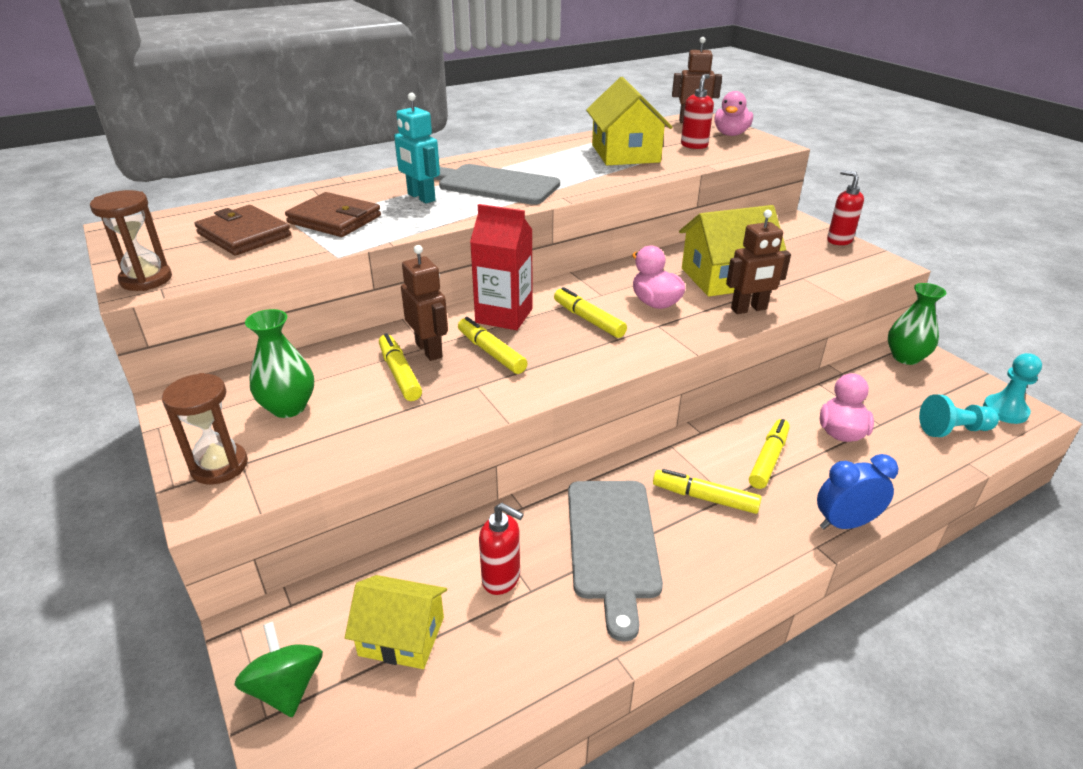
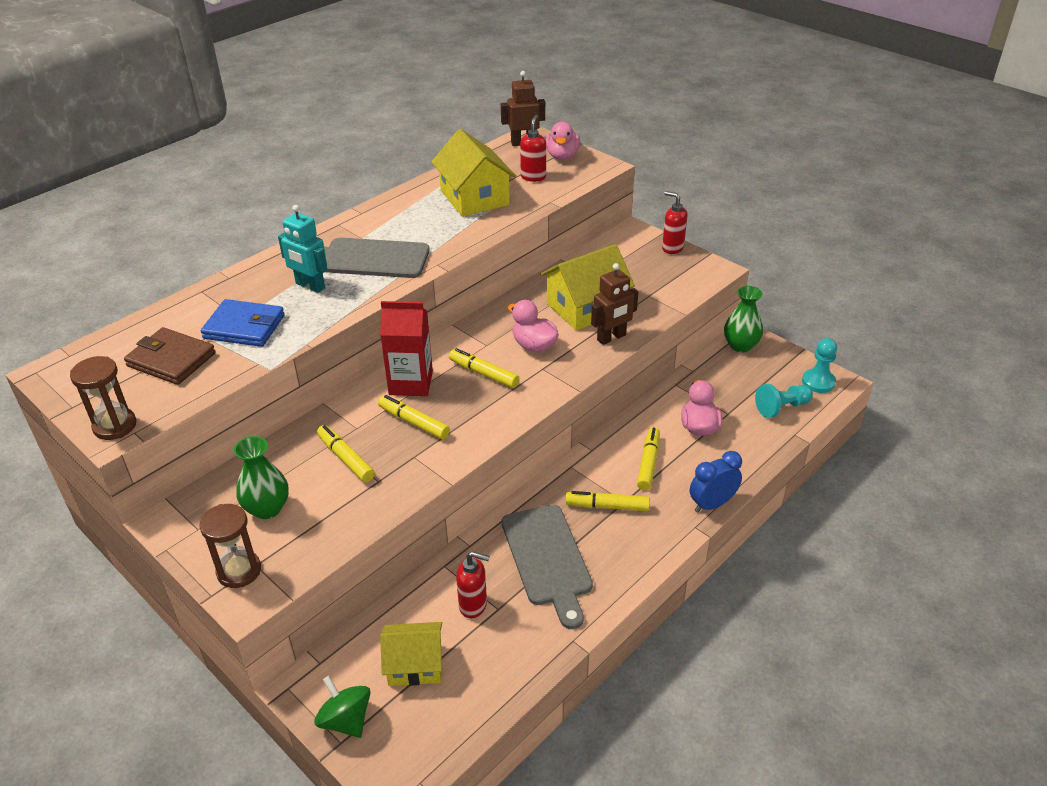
camera: 15 degrees left, 5 degrees up
brown wallet [285,192,381,237] -> blue wallet [201,299,285,347]
brown robot [401,245,448,361] -> none

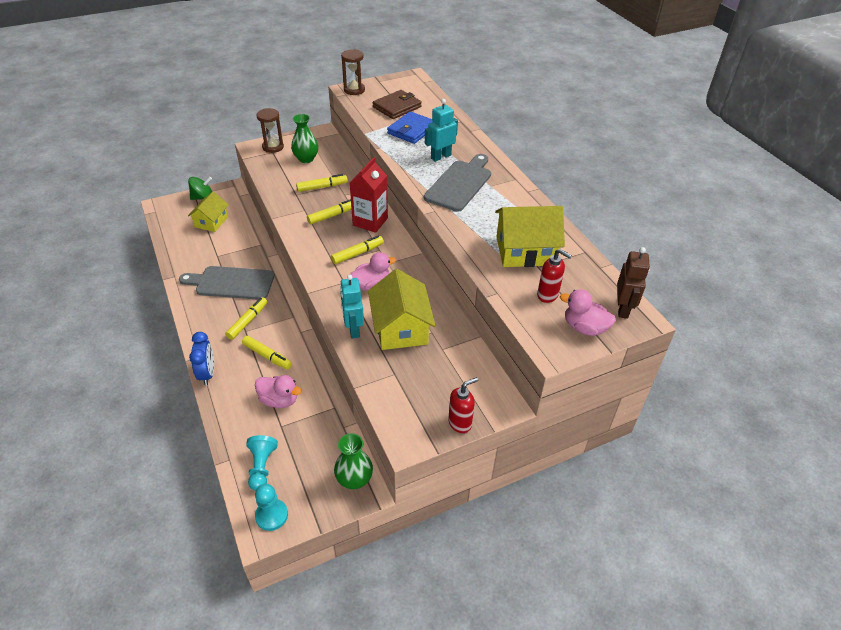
camera: 110 degrees right, 5 degrees up
red soap dispenser [456,551,490,618] -> none
brown robot [591,263,638,345] -> turquoise robot [340,274,364,338]

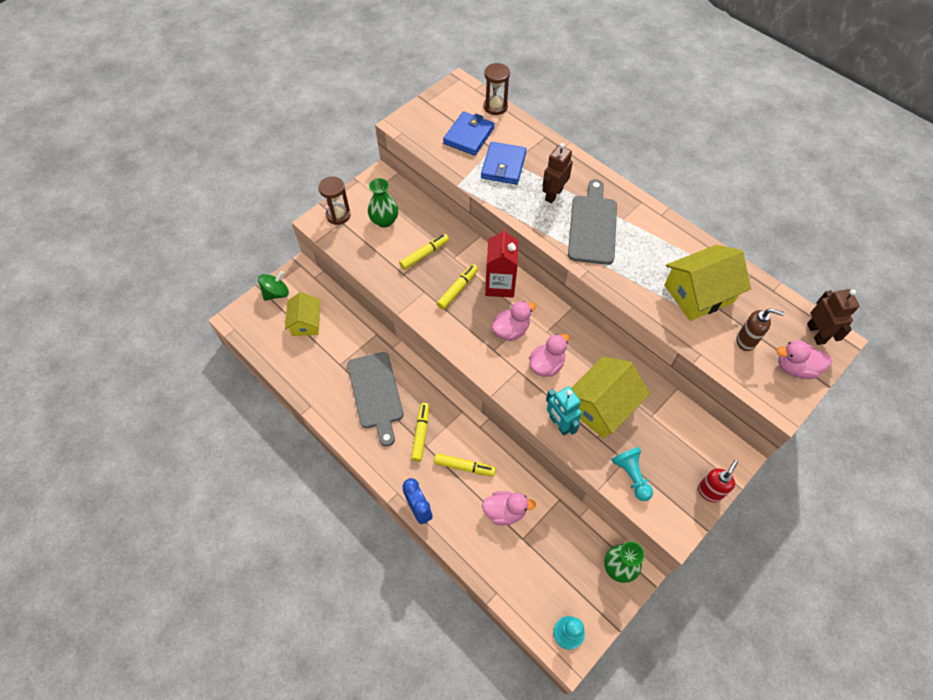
camera: 20 degrees left, 15 degrees up
grey cutting board [179,266,275,300] -> grey cutting board turned 90 degrees counterclockwise [347,352,404,447]
turquoise pawn [246,435,278,491] -> turquoise pawn moved to [611,447,653,501]
yellow marker [331,236,384,264] -> pink duck [492,301,536,341]
brown hourglass [341,49,365,95] -> brown hourglass moved to [484,63,510,115]
yellow house [368,269,435,350] -> yellow house turned 75 degrees clockwise [571,356,650,439]
brown wallet [373,90,422,119] -> blue wallet [443,111,494,155]
turquoise robot [425,99,458,162] -> brown robot [542,143,573,203]
red soap dispenser [537,249,572,303] -> brown soap dispenser [736,308,784,351]

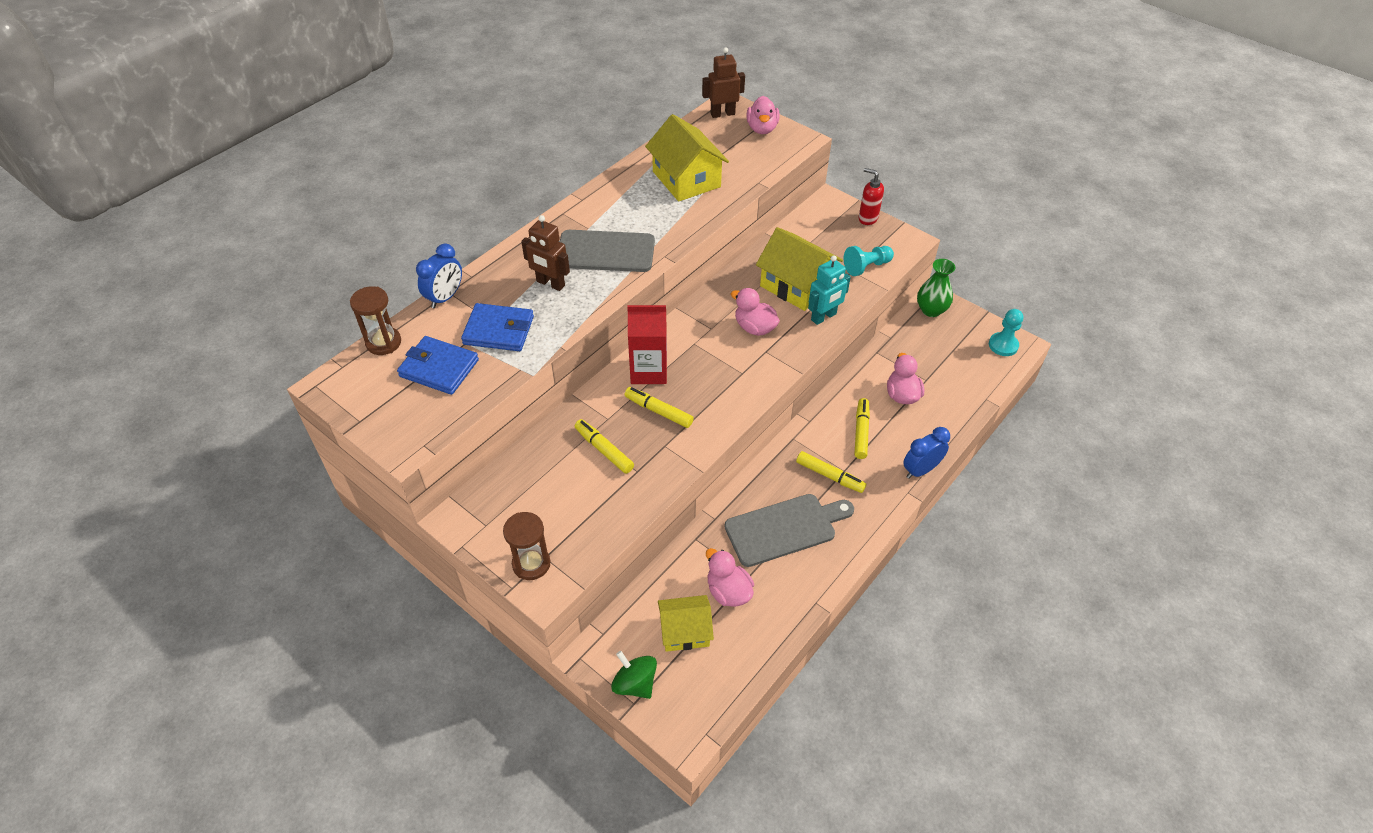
camera: 95 degrees left, 10 degrees down
green vase [368,178,398,228] -> none
yellow marker [411,403,429,462] -> yellow marker turned 150 degrees counterclockwise [796,451,866,493]
pink duck [492,301,536,341] -> pink duck moved to [706,548,754,607]
brown soap dispenser [736,308,784,351] -> none
none -> blue clock [416,243,462,308]

